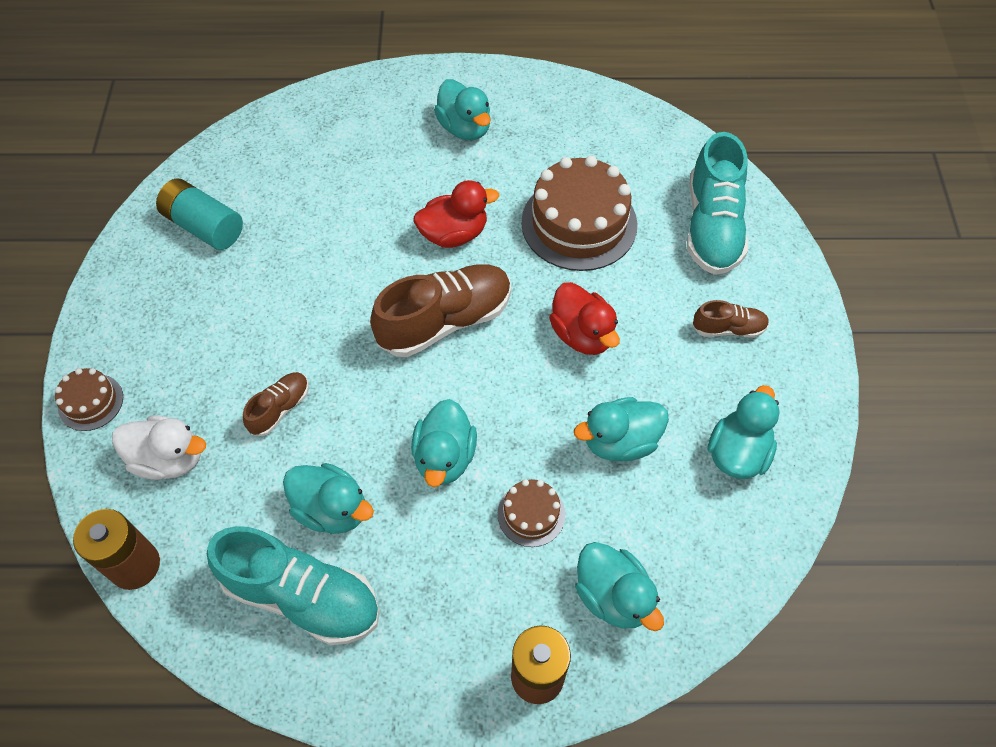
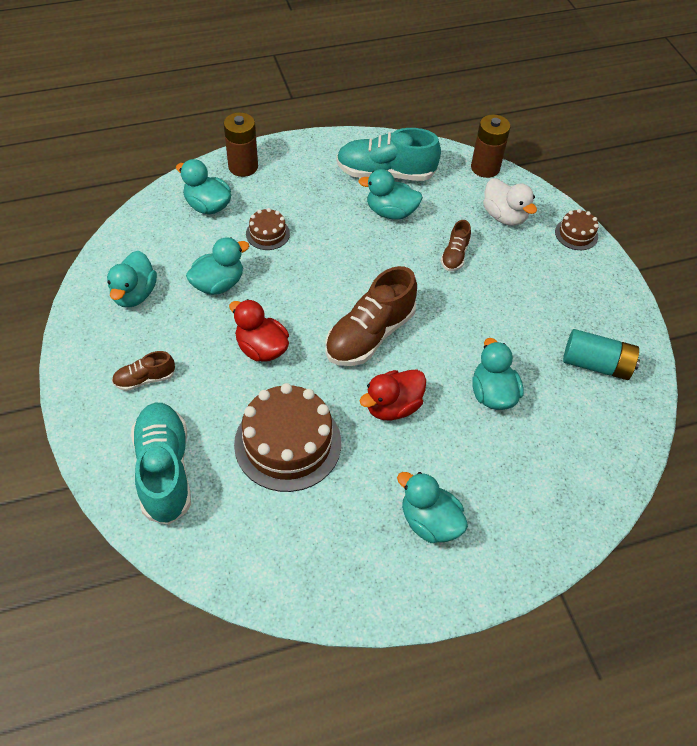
camera: 160 degrees right, 5 degrees down
white duck [112,415,206,480] -> white duck turned 120 degrees counterclockwise [483,178,537,226]
turquoise duck [411,399,477,487] -> turquoise duck moved to [472,338,524,410]

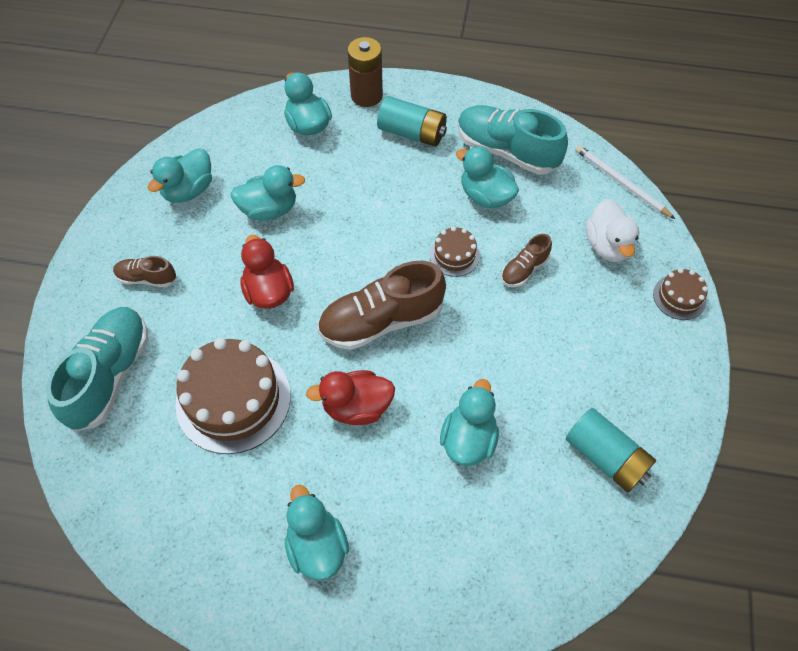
camera: 30 degrees right, 5 degrees up
brown cake [246,208,290,250] -> brown cake moved to [429,226,480,277]
brown battery [471,114,511,178] -> white pencil [575,145,675,219]
none -> turquoise battery [377,96,447,147]

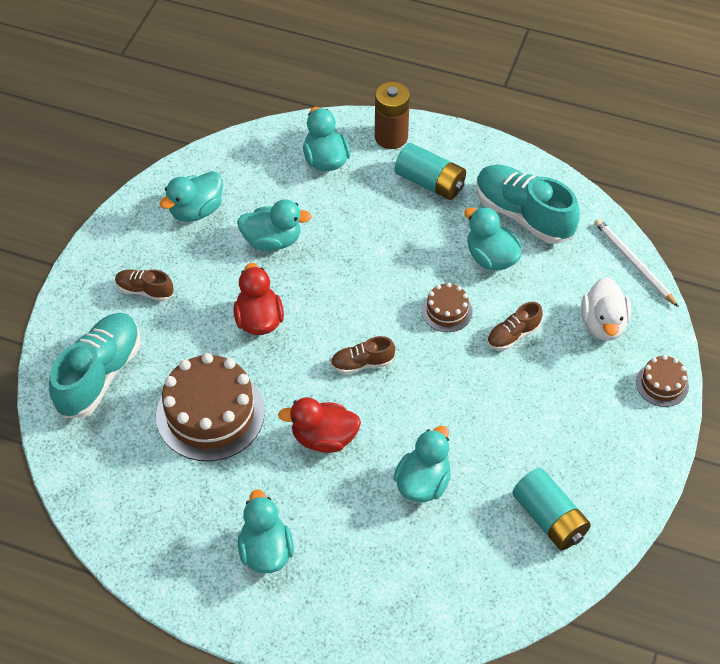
camera: 10 degrees right, 5 degrees down
brown shoe [317,261,446,350] -> brown shoe [331,336,395,374], size x0.51

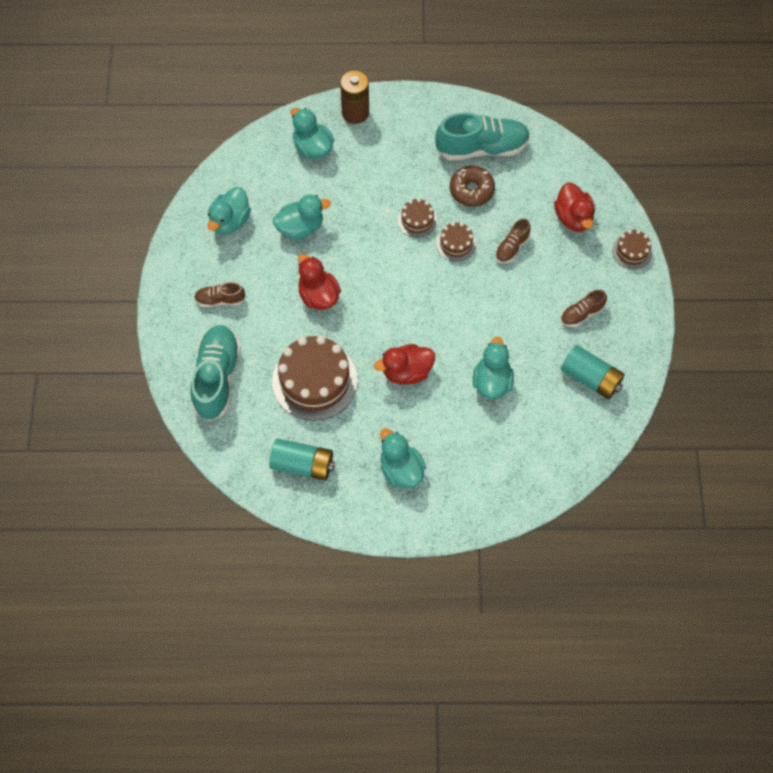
camera: 20 degrees left, 10 degrees up
brown shoe [331,336,395,374] -> brown shoe moved to [561,290,607,327]
turquoise battery [395,143,466,200] -> turquoise battery moved to [269,438,335,481]
turquoise duck [464,207,522,270] -> brown donut [450,166,495,207]
turquoise shoe [476,165,580,244] -> turquoise shoe turned 150 degrees clockwise [435,112,530,161]
white duck [581,277,631,341] -> red duck [554,182,595,232]
white pencil [594,219,679,307] -> none
none -> brown cake [398,198,437,238]

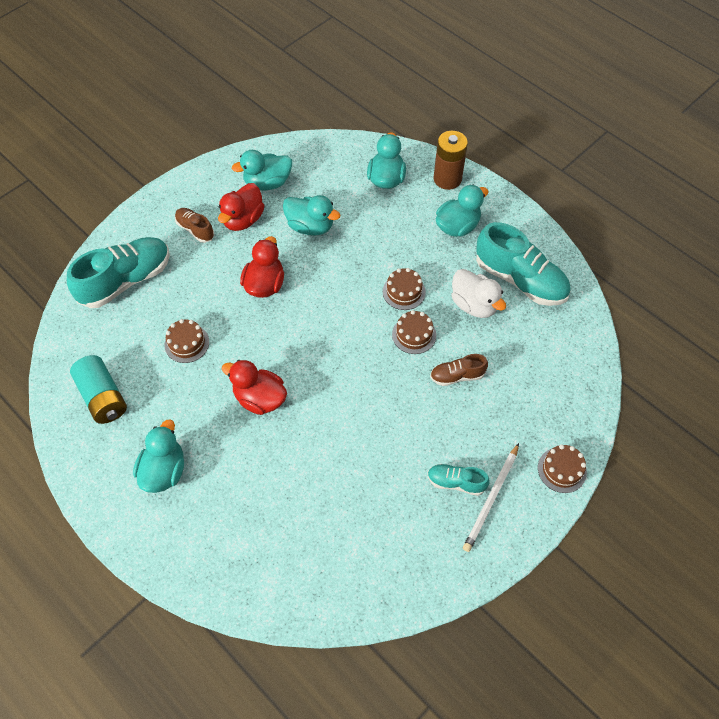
camera: 45 degrees right, 5 degrees down
brown cake [272,336,358,421] -> brown cake [165,319,209,363], size x0.49
brown donut [450,166,495,207] -> white duck [451,269,506,318]
turquoise duck [473,337,514,399] -> turquoise duck moved to [436,185,489,237]
red duck [554,182,595,232] -> red duck moved to [218,183,265,231]
brown shoe [561,290,607,327] -> turquoise shoe [427,464,490,496]
turquoise battery [561,345,625,399] -> none
none -> white pencil [463,443,519,552]

